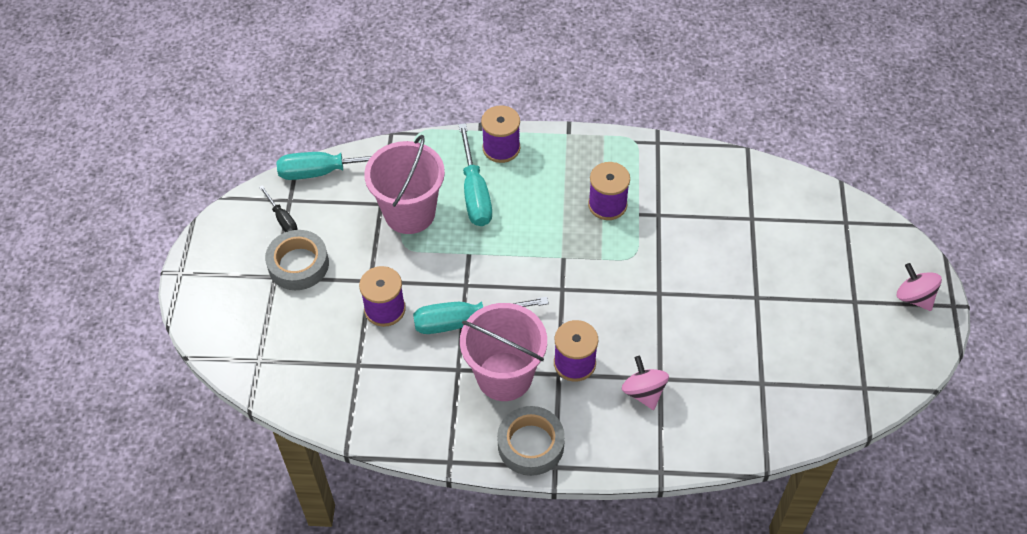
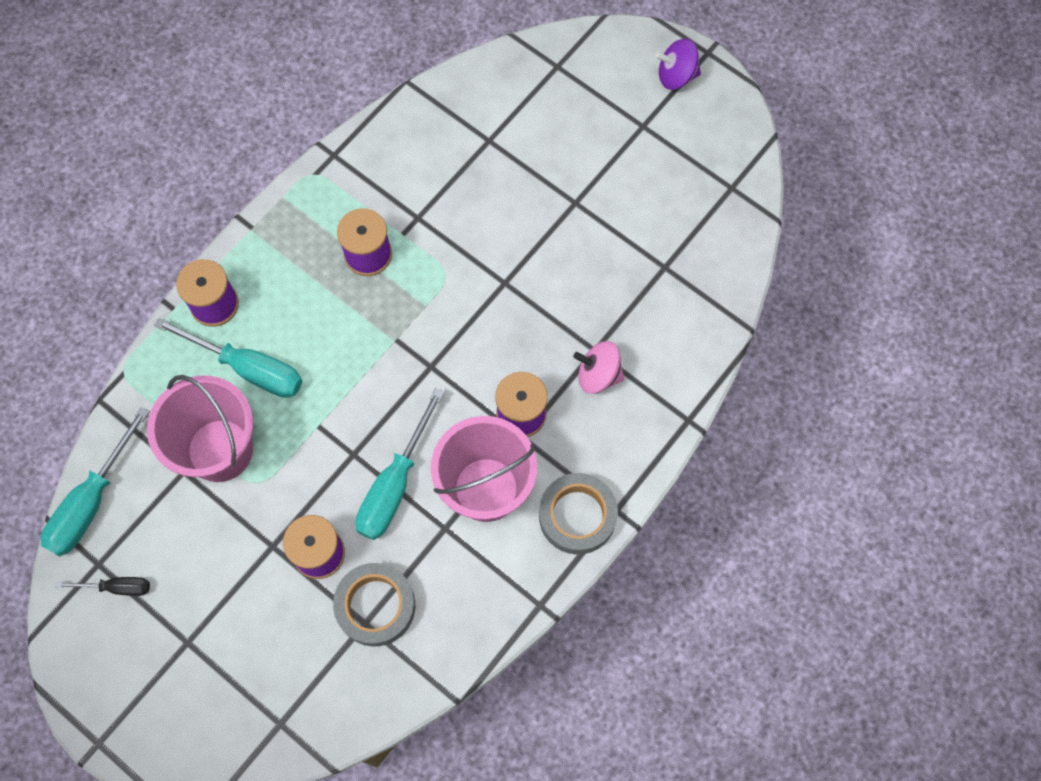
camera: 55 degrees left, 15 degrees up
grey tape [265,230,329,290] -> grey tape moved to [333,563,415,647]
pink spinning top [897,263,942,311] -> purple spinning top [655,39,701,90]

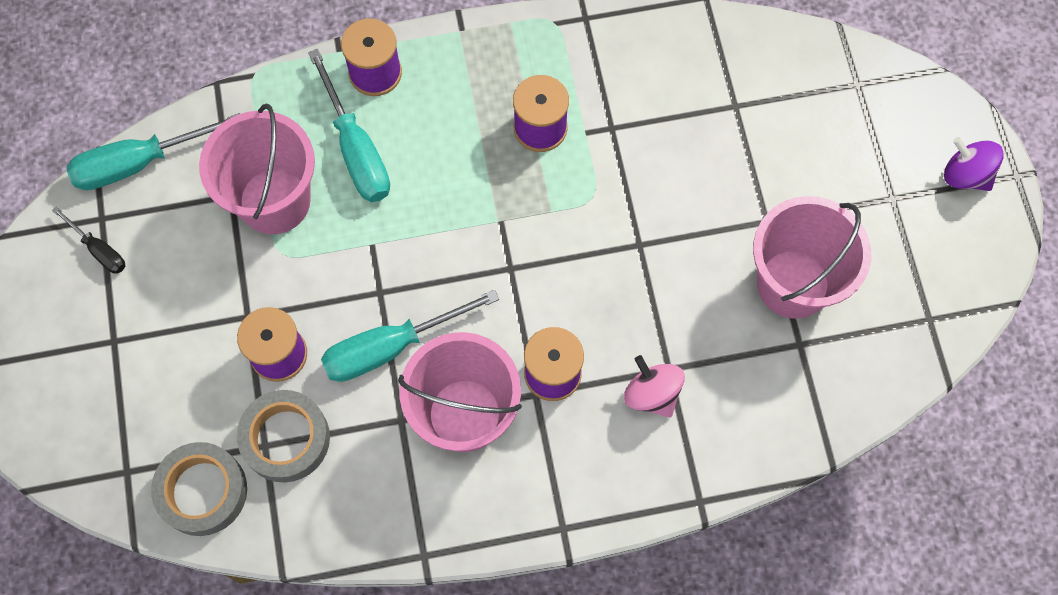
camera: 40 degrees right, 0 degrees up
grey tape [539,473,618,555] -> grey tape moved to [151,442,247,536]
none -> pink bucket [753,196,871,319]

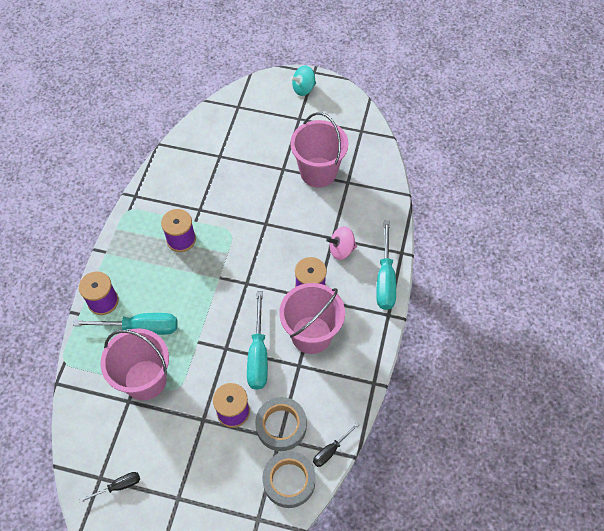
camera: 65 degrees left, 10 degrees down
turquoise screwdriver [67,113,241,190] -> turquoise screwdriver moved to [376,221,396,310]
purple spinning top [944,137,1004,191] -> turquoise spinning top [290,65,316,96]
none -> black screwdriver [313,423,359,467]

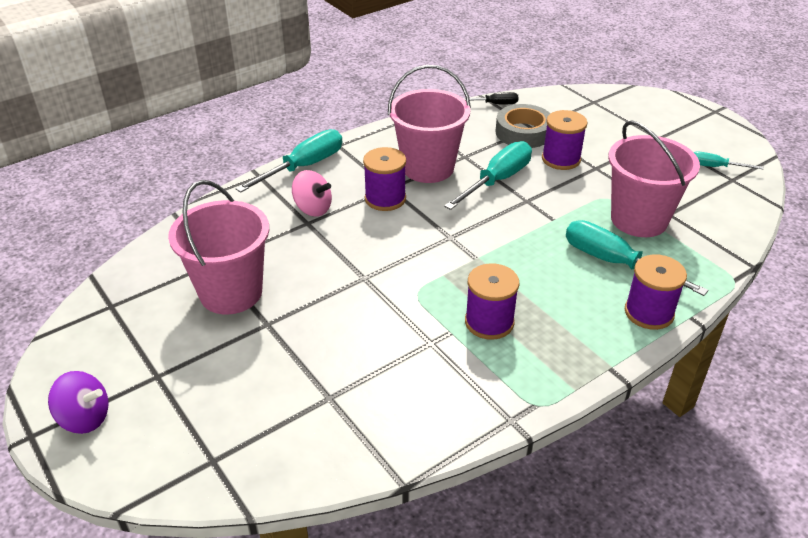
camera: 140 degrees left, 20 degrees down
black screwdriver [79,472,140,503] -> turquoise screwdriver [694,152,764,169]
grey tape [262,451,316,508] -> none
turquoise spinning top [290,65,316,96] -> purple spinning top [48,371,108,434]

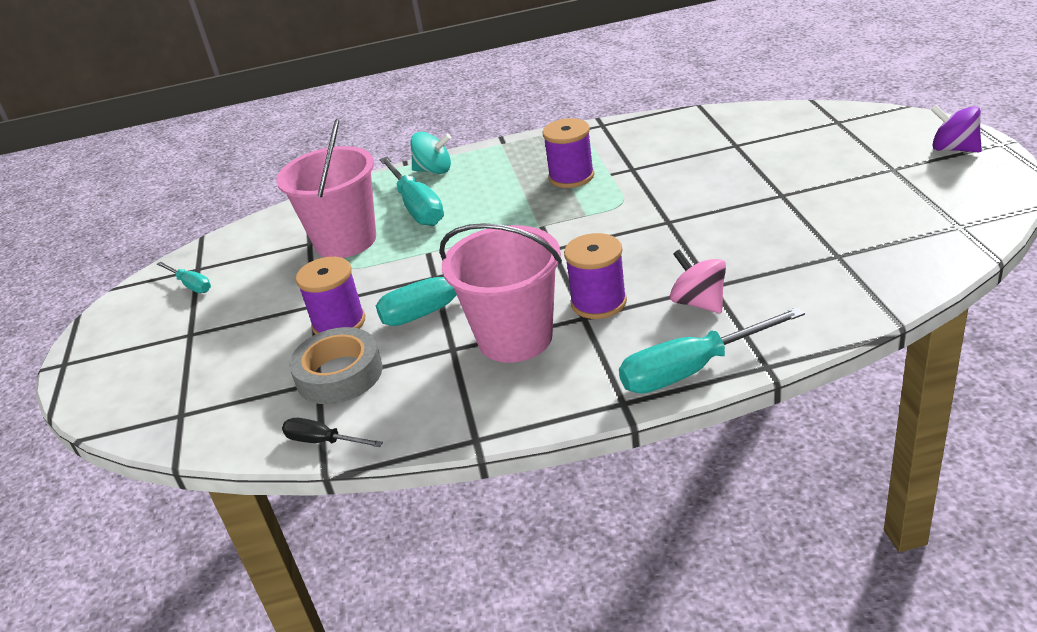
camera: 150 degrees left, 5 degrees down
pink bucket [168,180,269,315] -> none
purple spool [625,254,687,330] -> turquoise spinning top [411,132,451,174]

